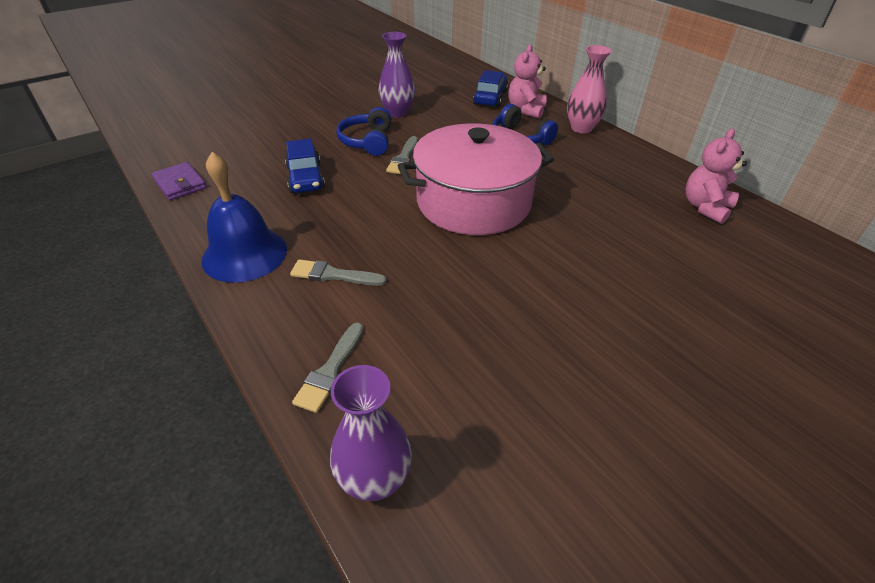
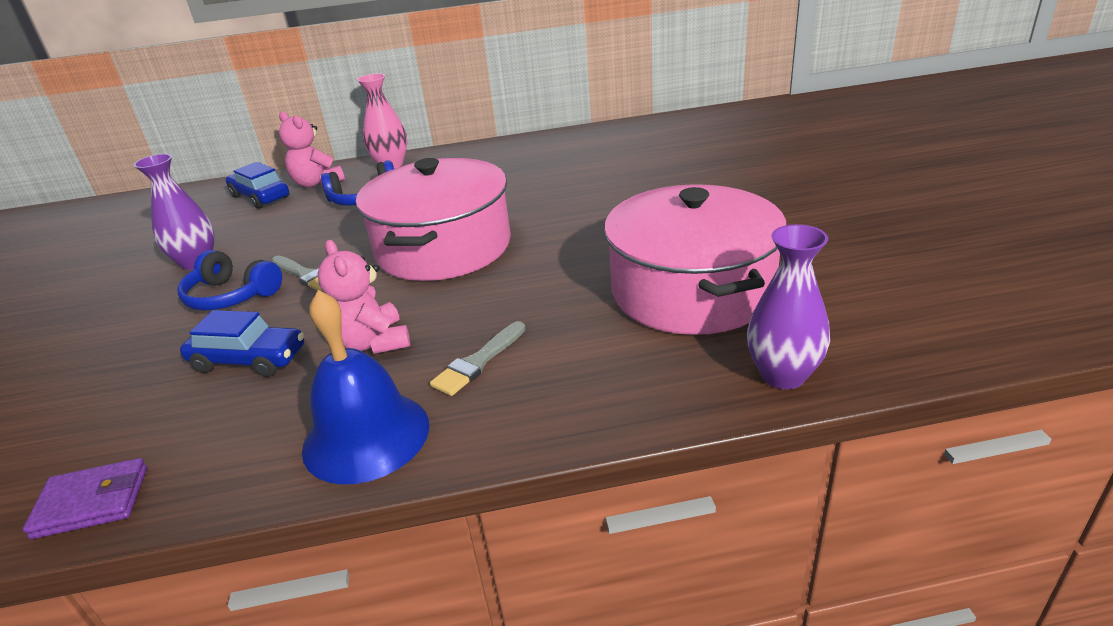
camera: 60 degrees left, 10 degrees down
grey brush [292,322,364,413] -> none
pink teddy bear [685,129,747,224] -> pink teddy bear moved to [318,240,410,354]
none -> pink pot [604,184,787,335]

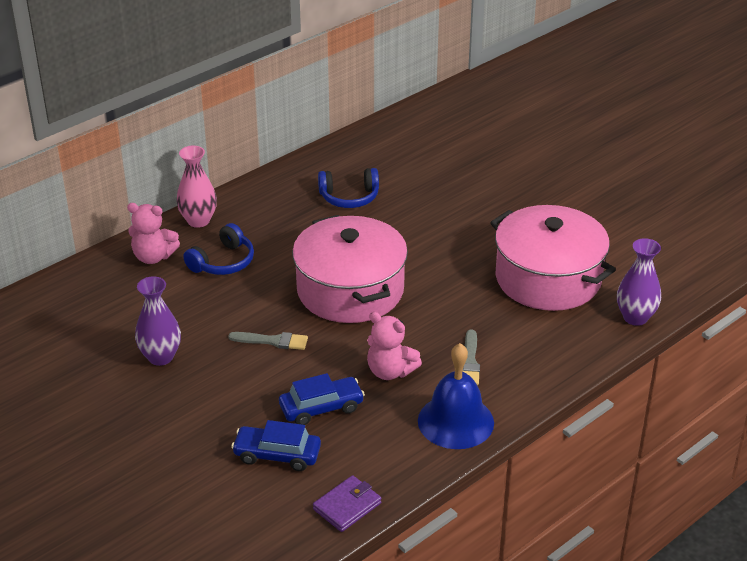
camera: 35 degrees left, 5 degrees up
blue headphones [177,250,282,310] -> blue headphones moved to [318,168,379,208]
blue car [226,162,289,209] -> blue car moved to [231,420,321,471]

